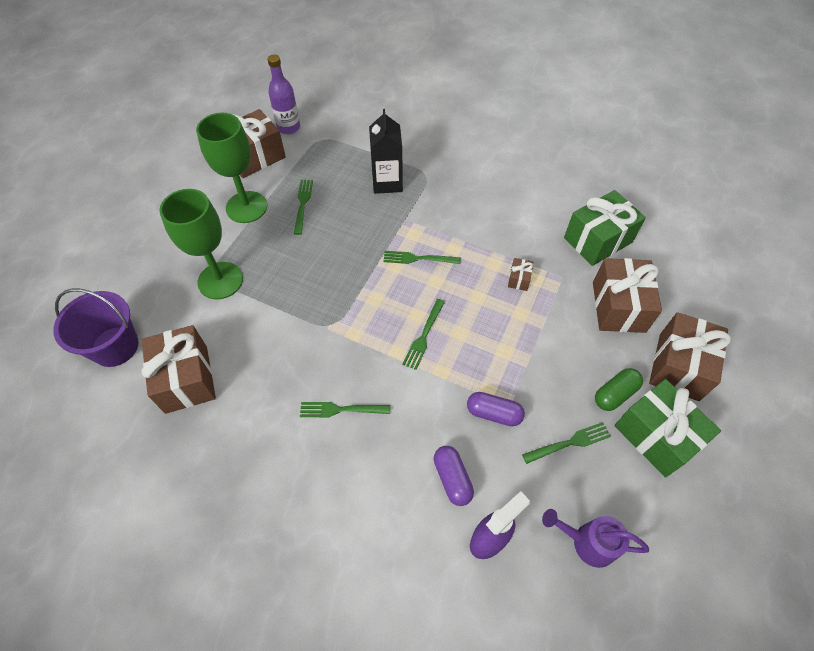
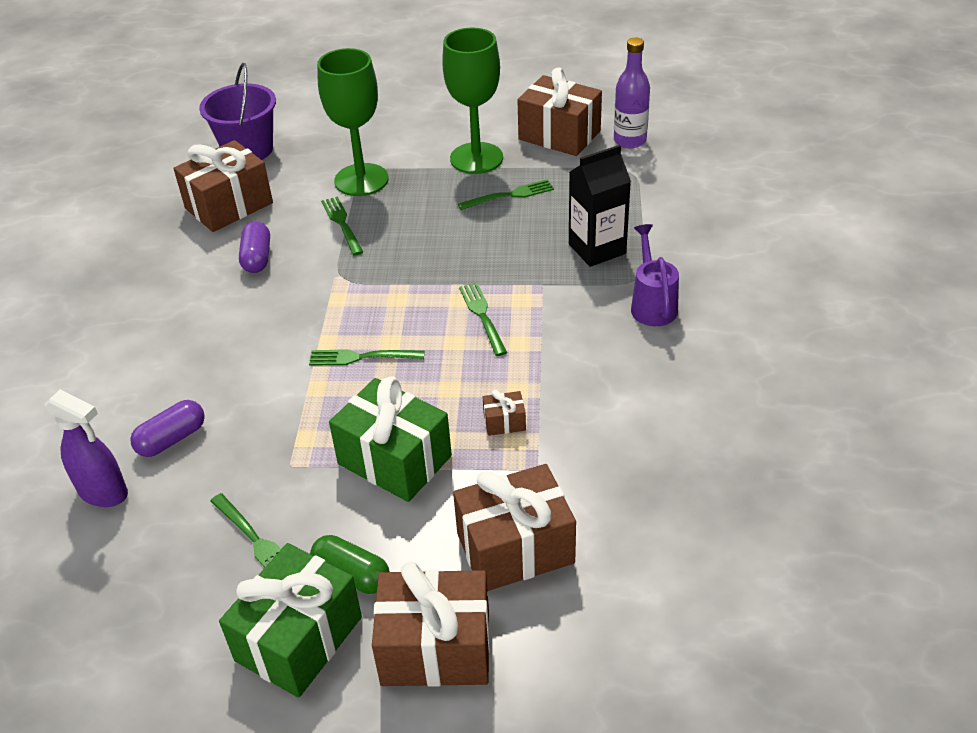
camera: 70 degrees right, 15 degrees down
green fork [300,402,390,418] -> green fork moved to [321,196,363,255]
purple capsule [467,392,525,426] -> purple capsule moved to [239,221,270,273]
purple watering can [542,509,649,568] -> purple watering can moved to [631,224,679,326]
green gift [564,190,646,266] -> green gift moved to [329,377,452,502]

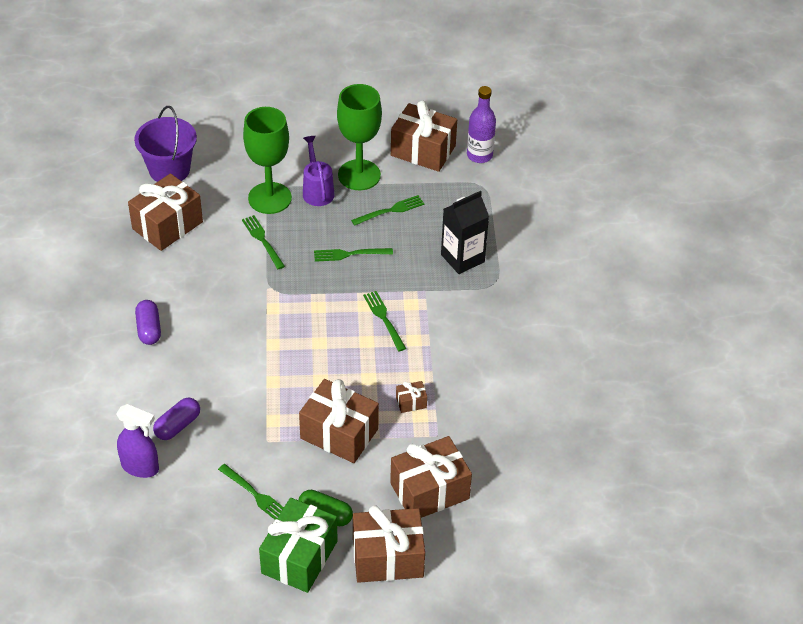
camera: 10 degrees left, 5 degrees up
purple capsule [239,221,270,273] -> purple capsule moved to [135,300,161,345]
green fork [309,349,424,366] -> green fork moved to [314,248,393,262]
green gift [329,377,452,502] -> brown gift [299,379,379,463]
purple watering can [631,224,679,326] -> purple watering can moved to [303,136,335,206]

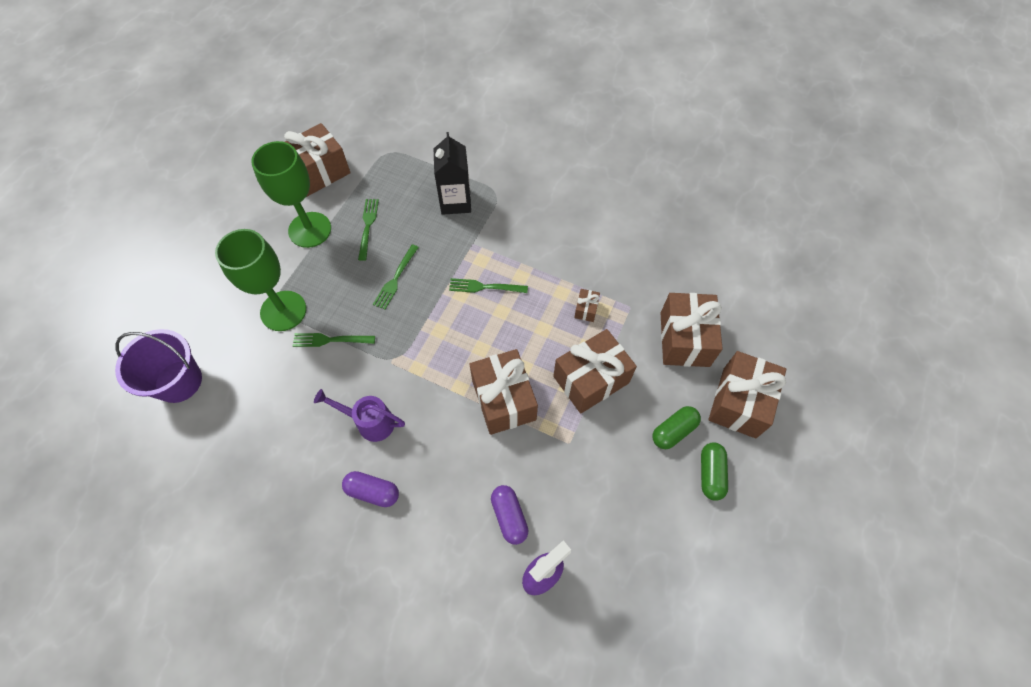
camera: 60 degrees left, 15 degrees up
brown gift [128,173,203,251] -> brown gift moved to [469,349,538,435]
green fork [218,464,284,520] -> none
green gift [259,498,338,593] -> green capsule [701,442,728,501]
purple watering can [303,136,335,206] -> purple watering can moved to [314,389,405,442]
purple bottle [467,86,496,163] -> none

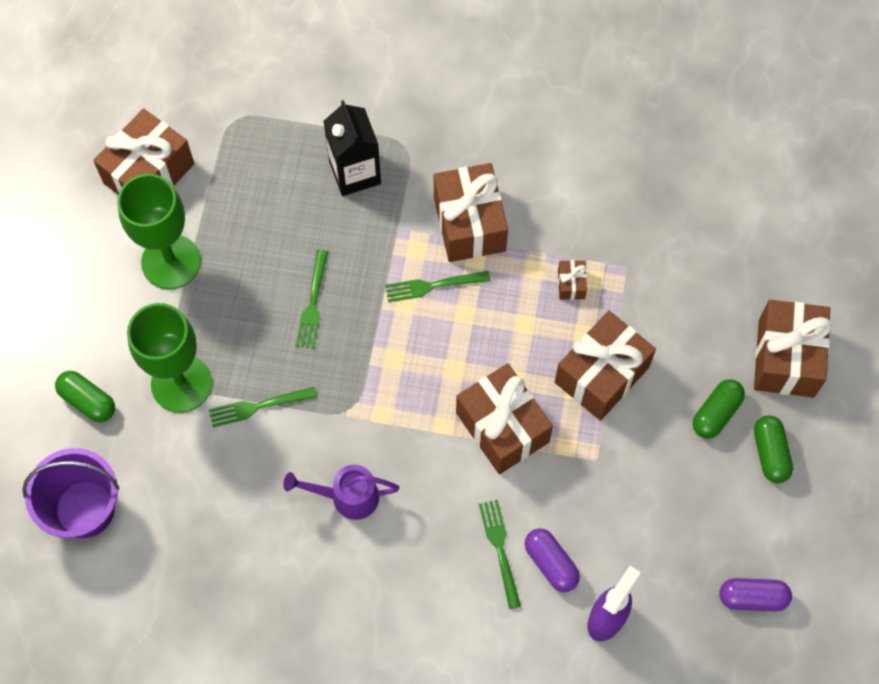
camera: 15 degrees left, 5 degrees up
purple capsule [342,471,399,507] -> purple capsule moved to [720,578,792,611]
green fork [358,199,379,261] -> green fork moved to [479,500,521,609]
brown gift [661,293,723,367] -> brown gift moved to [434,163,508,262]
none -> green capsule [55,371,115,422]

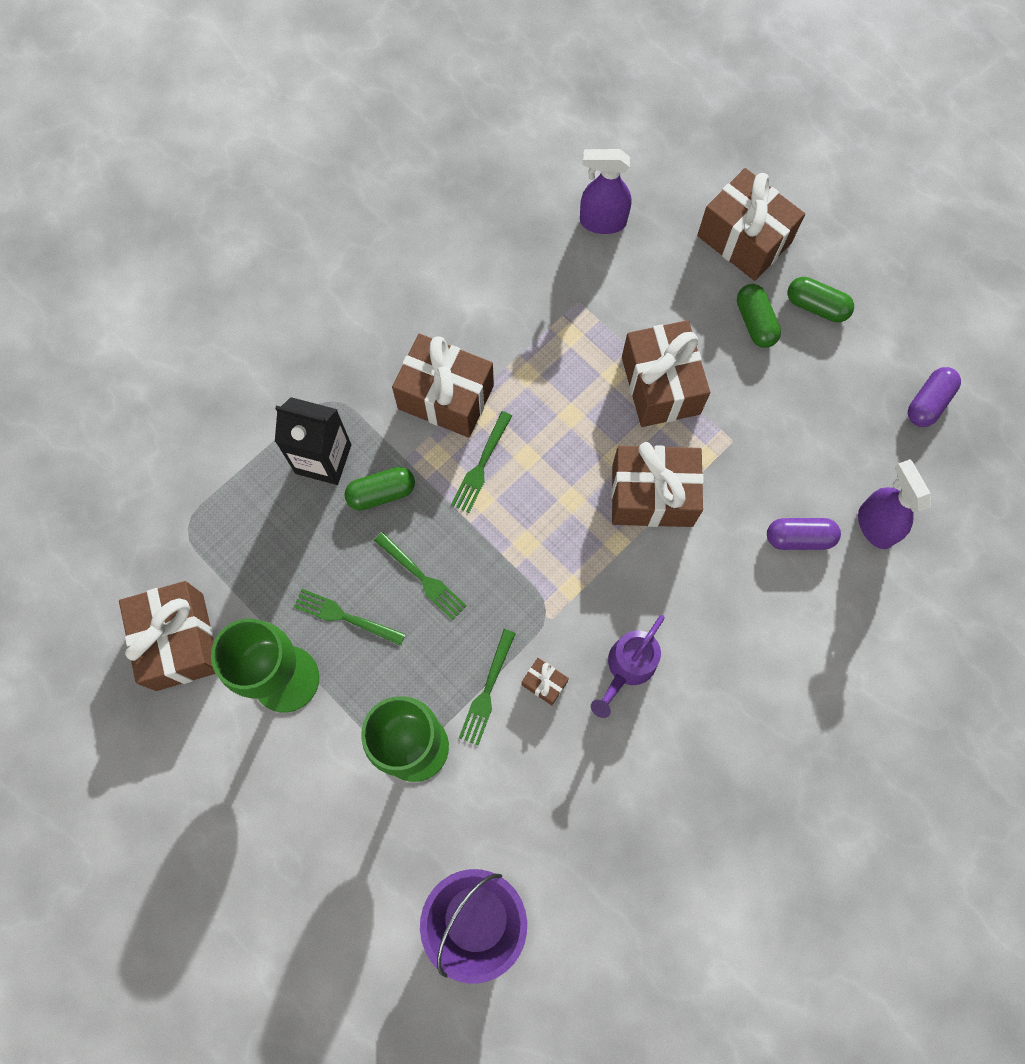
camera: 55 degrees left, 5 degrees up
green capsule [55,371,115,422] -> green capsule moved to [344,467,415,511]
green fork [479,500,521,609] -> green fork moved to [294,589,405,646]
brown gift [558,260,587,300] -> brown gift moved to [522,658,569,705]
none -> purple spray bottle [580,149,632,234]

